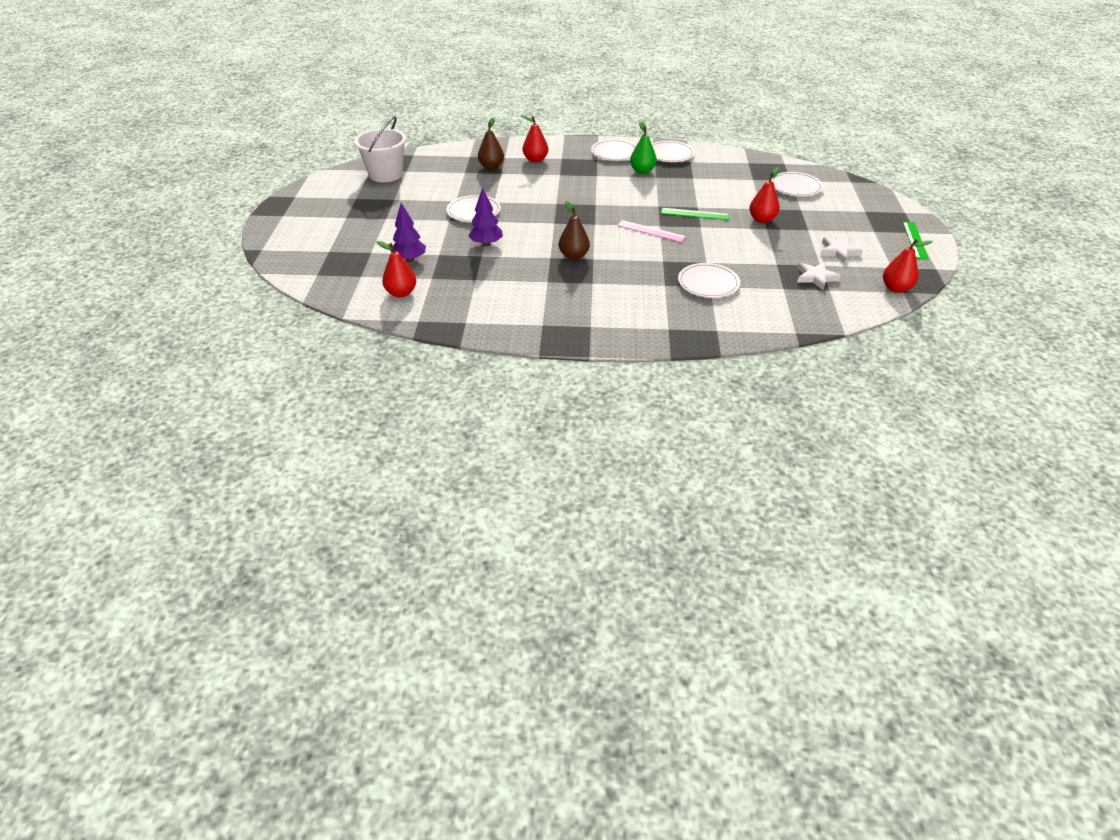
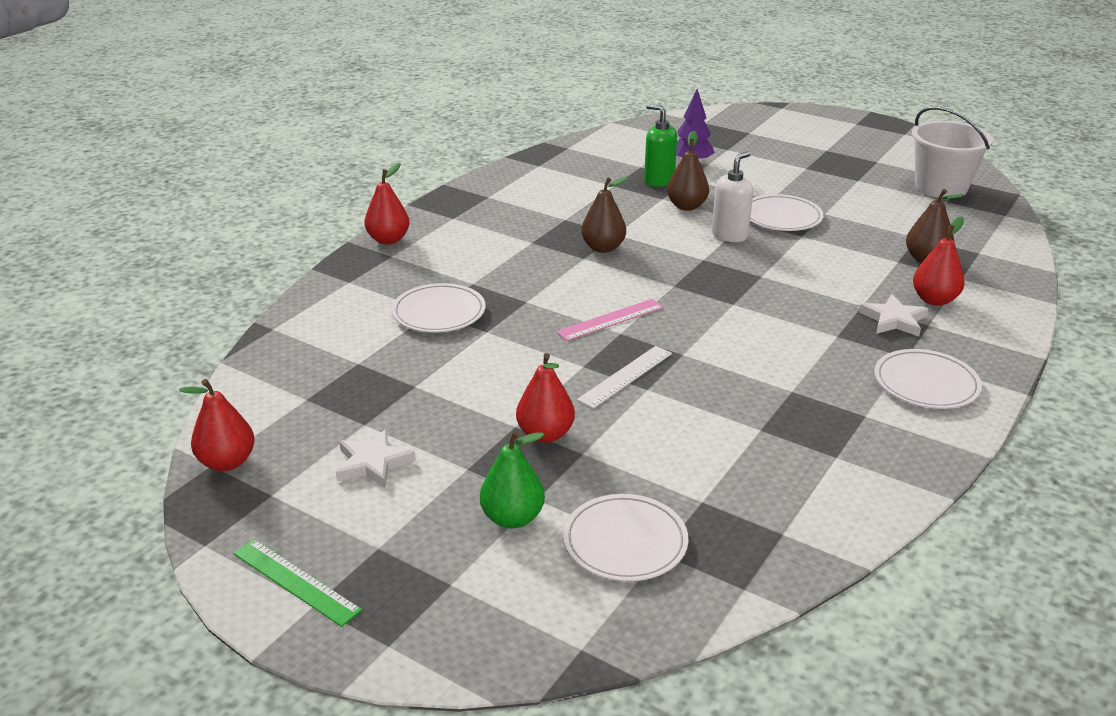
camera: 120 degrees right, 10 degrees down
red pear [376,241,416,297] -> red pear moved to [364,163,409,244]
purple tree [468,188,503,247] -> brown pear [667,131,709,211]
green pear [630,121,657,174] -> green pear moved to [480,431,545,528]
white plate [652,141,695,162] -> none
green ruler [661,208,730,220] -> white ruler [577,346,672,409]
white star [797,262,841,290] -> white star moved to [859,294,928,337]
none -> green soap dispenser [644,104,677,187]
none -> white soap dispenser [712,151,753,242]

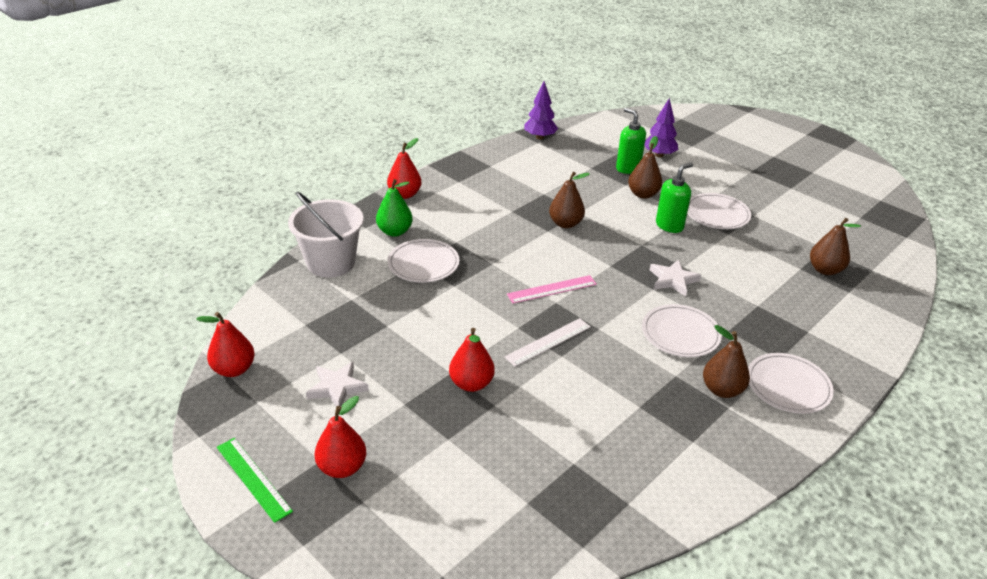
camera: 10 degrees right, 5 degrees up
green pear [480,431,545,528] -> green pear moved to [376,179,413,237]
white plate [563,494,688,581] -> white plate moved to [642,304,722,357]
white soap dispenser [712,151,753,242] -> green soap dispenser [656,162,693,233]
white star [859,294,928,337] -> white star moved to [650,260,701,296]
white bucket [912,106,993,198] -> white bucket moved to [288,192,364,278]
red pear [913,216,964,306] -> red pear moved to [315,396,366,478]
none -> purple tree [524,81,558,140]
none -> brown pear [703,325,750,398]

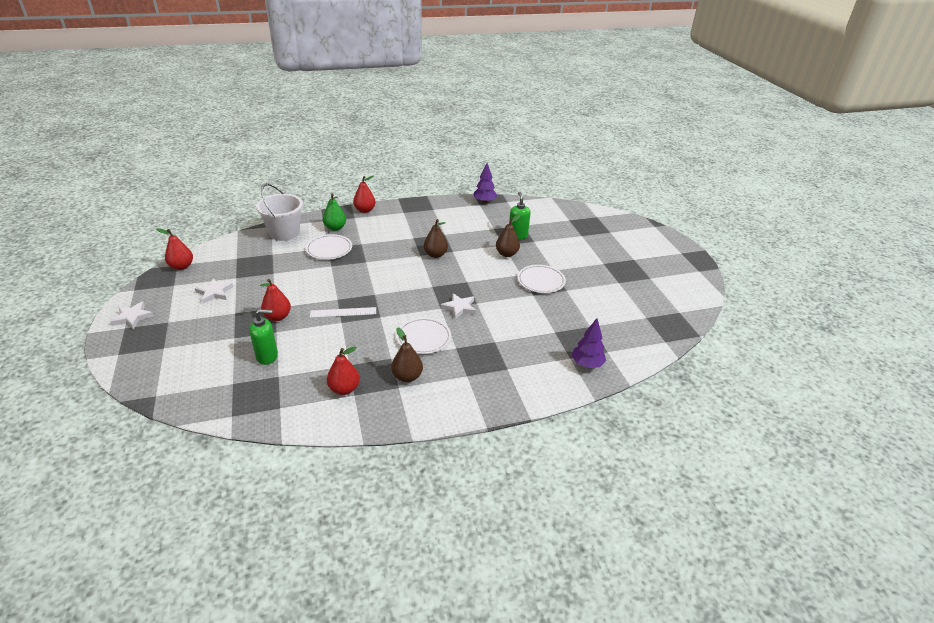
camera: 30 degrees right, 0 degrees up
green ruler [217,438,293,523] -> white star [110,301,154,329]
red pear [315,396,366,478] -> red pear moved to [327,346,360,395]
pink ruler [507,275,597,304] -> none
purple tree [645,98,678,158] -> purple tree moved to [572,318,606,368]
green soap dispenser [656,162,693,233] -> green soap dispenser moved to [249,309,278,365]
white plate [748,353,834,414] -> none
brown pear [810,218,861,275] -> none

